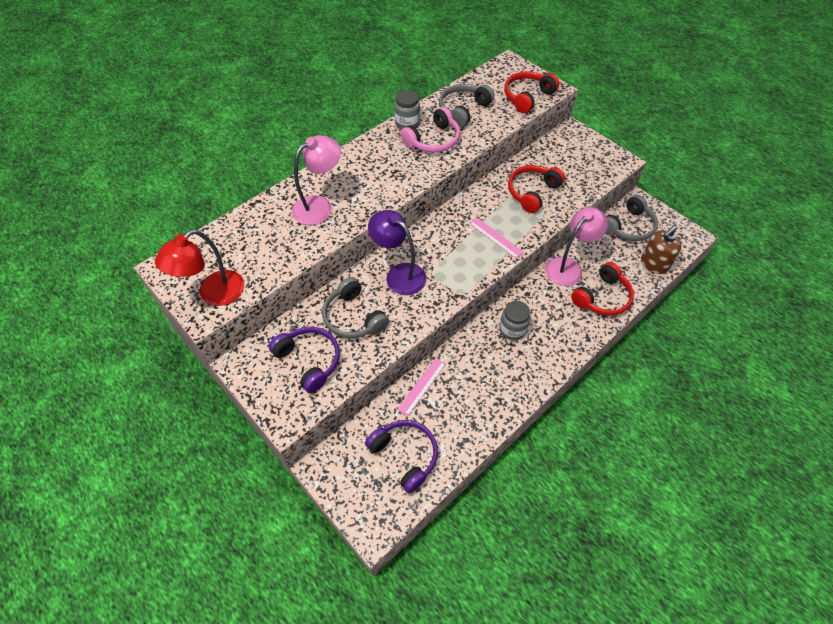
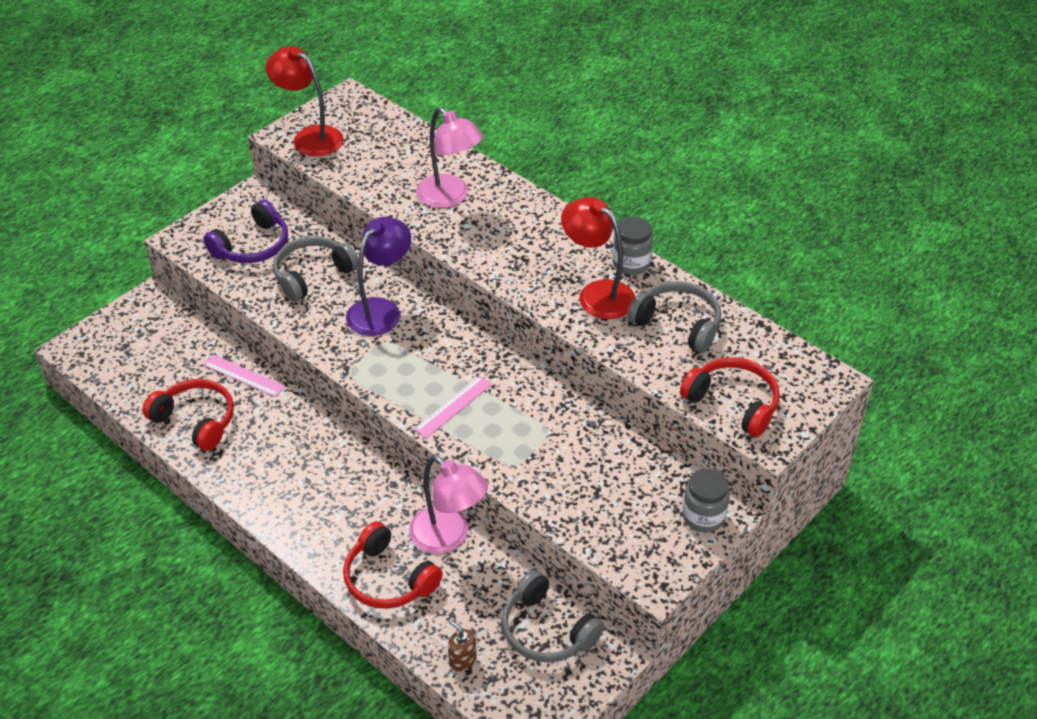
camera: 85 degrees right, 10 degrees down
purple headphones [365,420,438,493] -> none
pink headphones [400,107,460,153] -> red lamp [561,197,635,319]
grey jar [499,301,531,340] -> grey jar moved to [682,469,730,533]
red headphones [508,165,565,213] -> red headphones moved to [143,379,234,451]
brown soap dispenser [641,226,682,274] -> brown soap dispenser [448,620,477,672], size x0.58

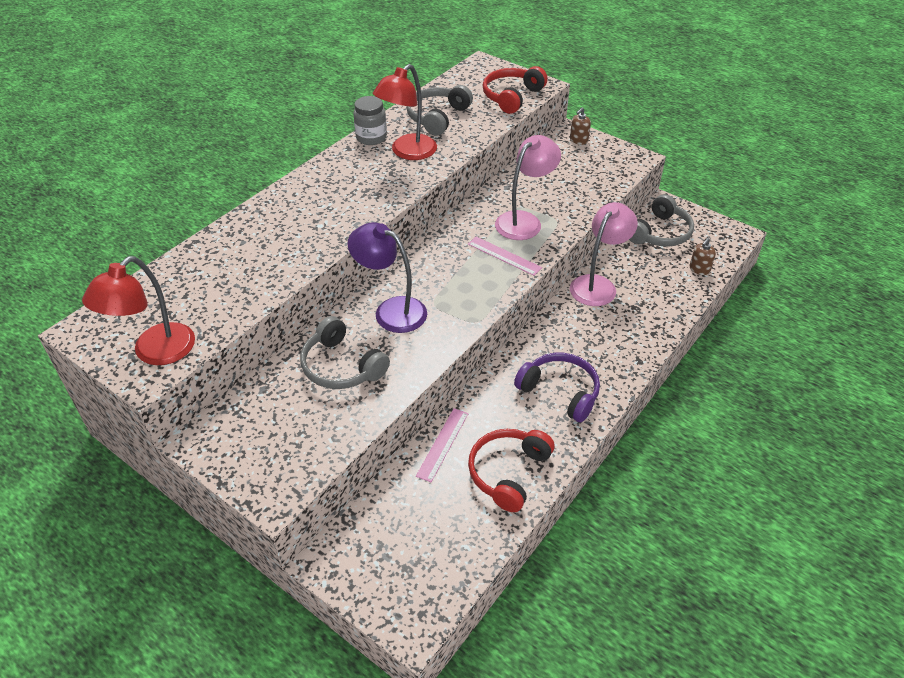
camera: 95 degrees left, 0 degrees up
purple headphones [203,199,288,263] -> purple headphones moved to [514,353,600,422]
red headphones [343,521,443,609] -> none
pink lamp [416,107,483,208] -> pink lamp moved to [495,135,561,240]
grey jar [682,469,730,533] -> brown soap dispenser [570,107,591,145]

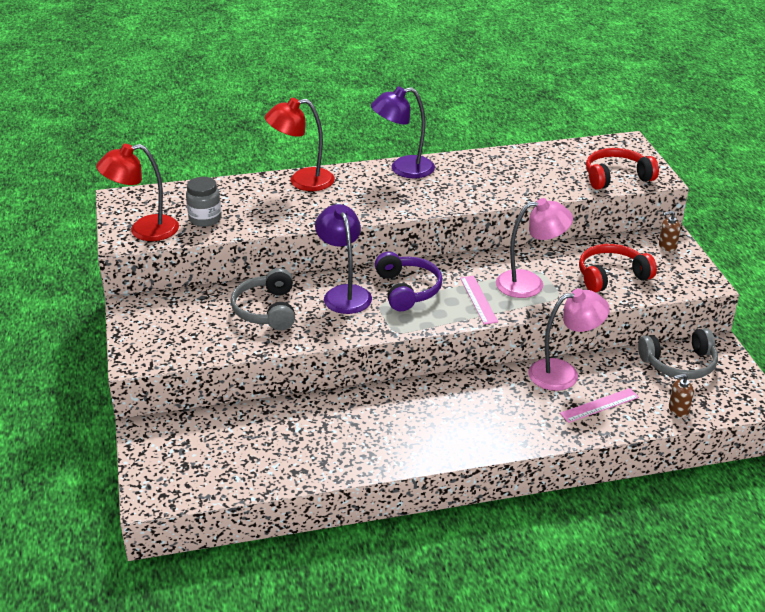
camera: 40 degrees right, 10 degrees down
grey jar [353,96,387,145] -> grey jar moved to [186,177,222,227]
red lamp [373,64,437,160] -> red lamp moved to [265,98,335,191]
grey headphones [406,85,473,136] -> none
pink ruler [416,408,469,482] -> pink ruler moved to [560,388,639,423]
red headphones [468,429,555,512] -> red headphones moved to [579,244,657,292]
purple headphones [514,353,600,422] -> purple headphones moved to [375,252,443,311]
none -> purple lamp [371,87,435,178]

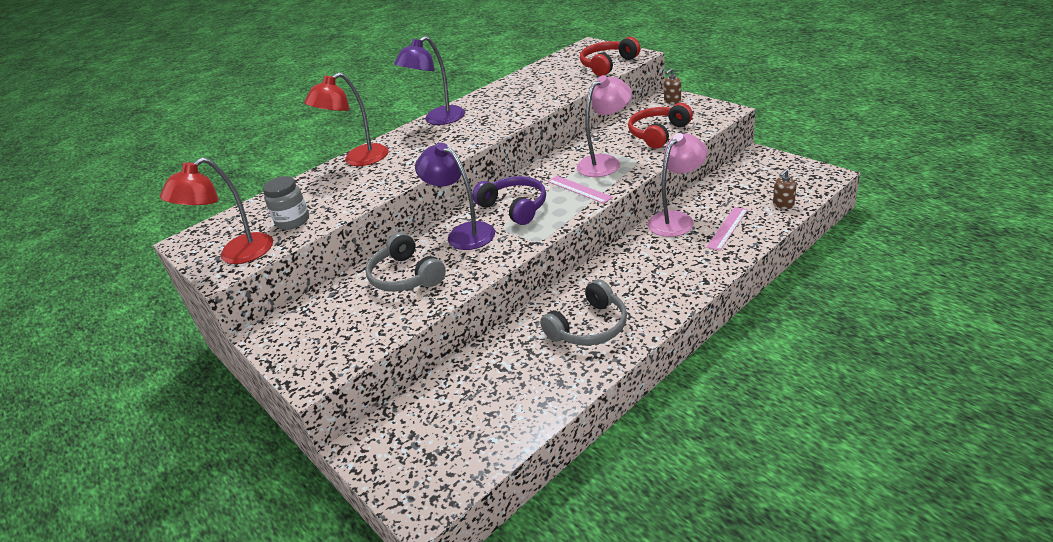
camera: 25 degrees left, 0 degrees up
grey headphones [638,328,718,379] -> grey headphones moved to [540,279,627,346]

